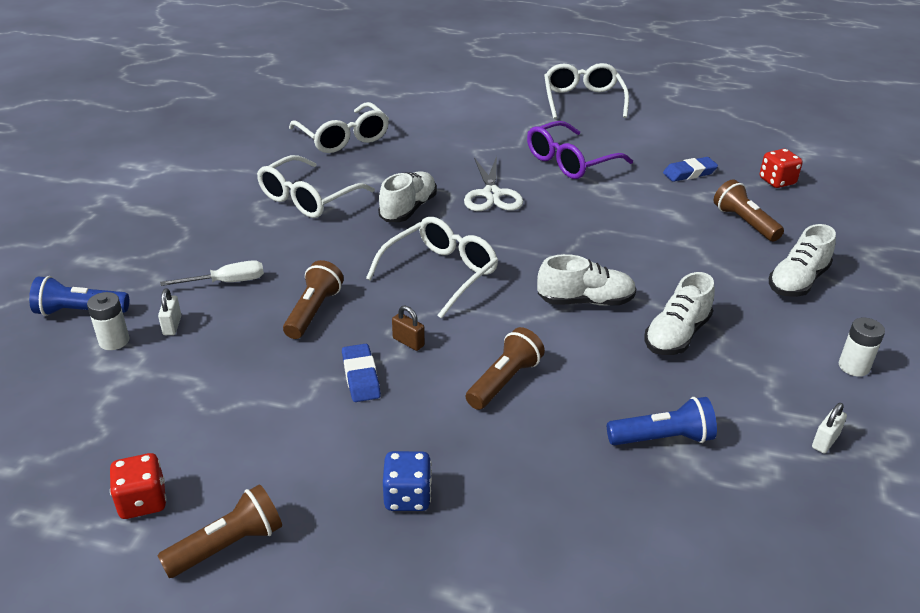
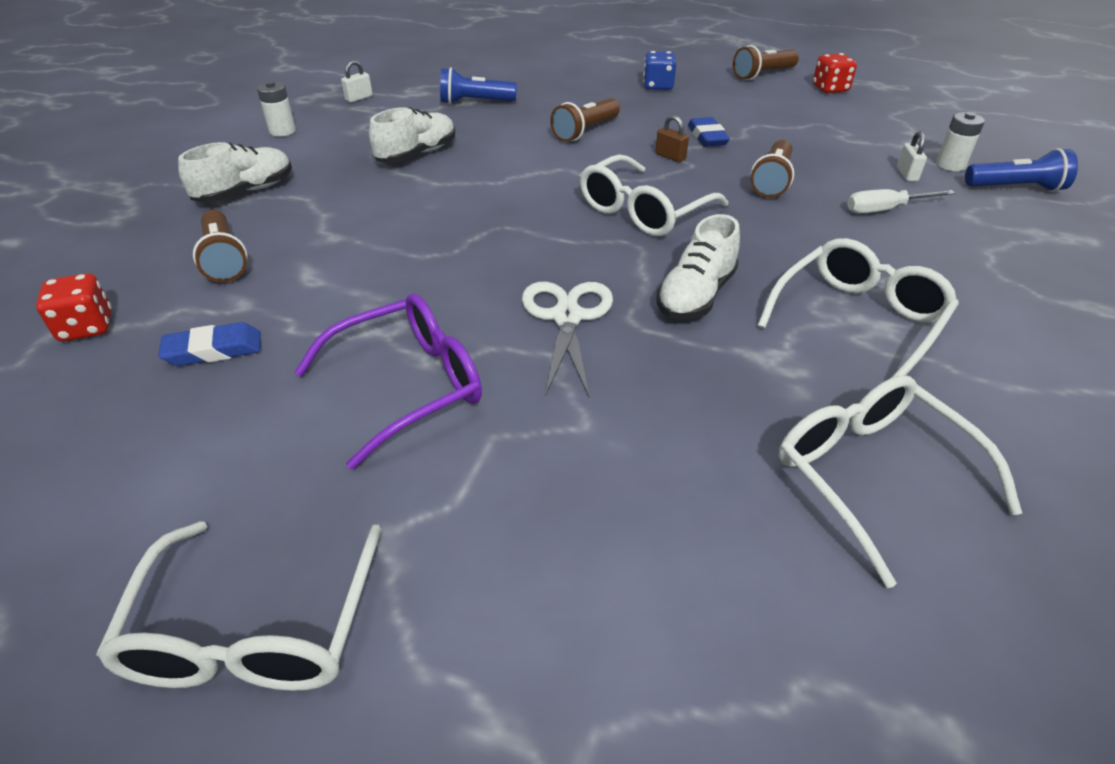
camera: 175 degrees left, 5 degrees up
white shoe [537,254,637,306] -> none

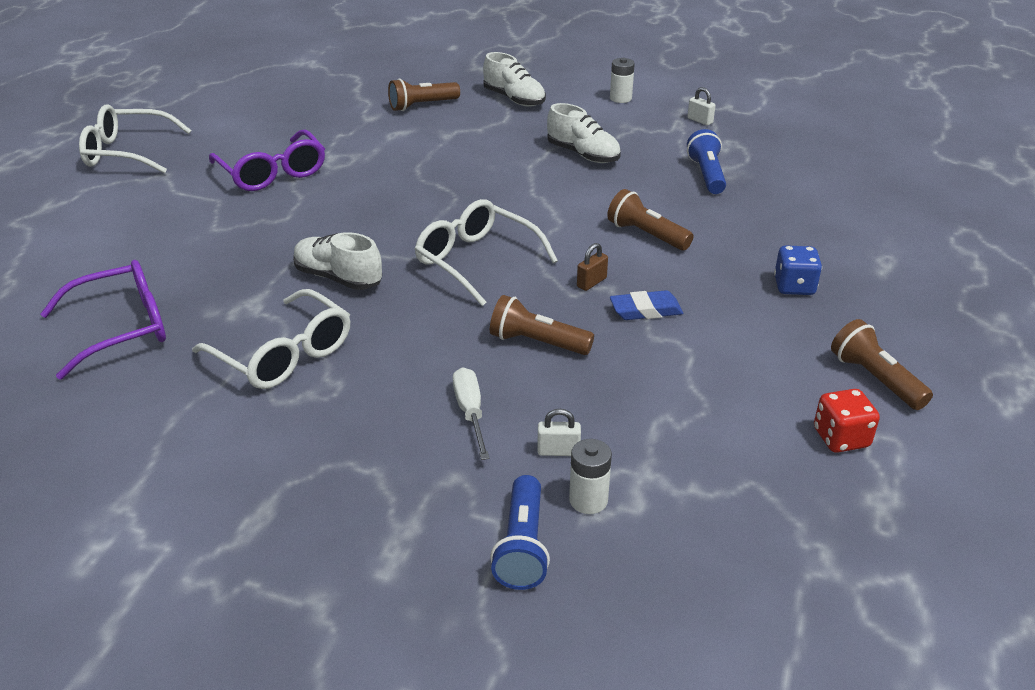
camera: 90 degrees right, 5 degrees down
red dice [36,273,112,341] -> none
blue eraser [158,322,261,366] -> none
white scissors [522,282,613,397] -> none
white glasses [779,375,1022,588] -> purple glasses [40,260,166,380]

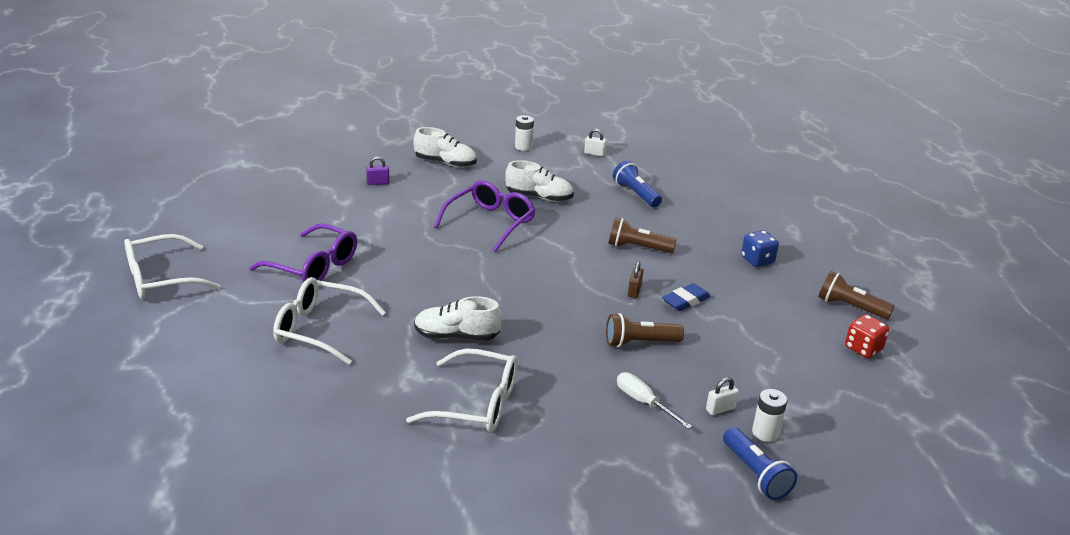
camera: 30 degrees left, 5 degrees down
purple glasses [40,260,166,380] -> purple glasses moved to [434,180,535,252]
brown flashlight [388,79,460,111] -> purple padlock [366,156,390,185]
white glasses [415,199,558,306] -> white glasses moved to [273,277,386,365]

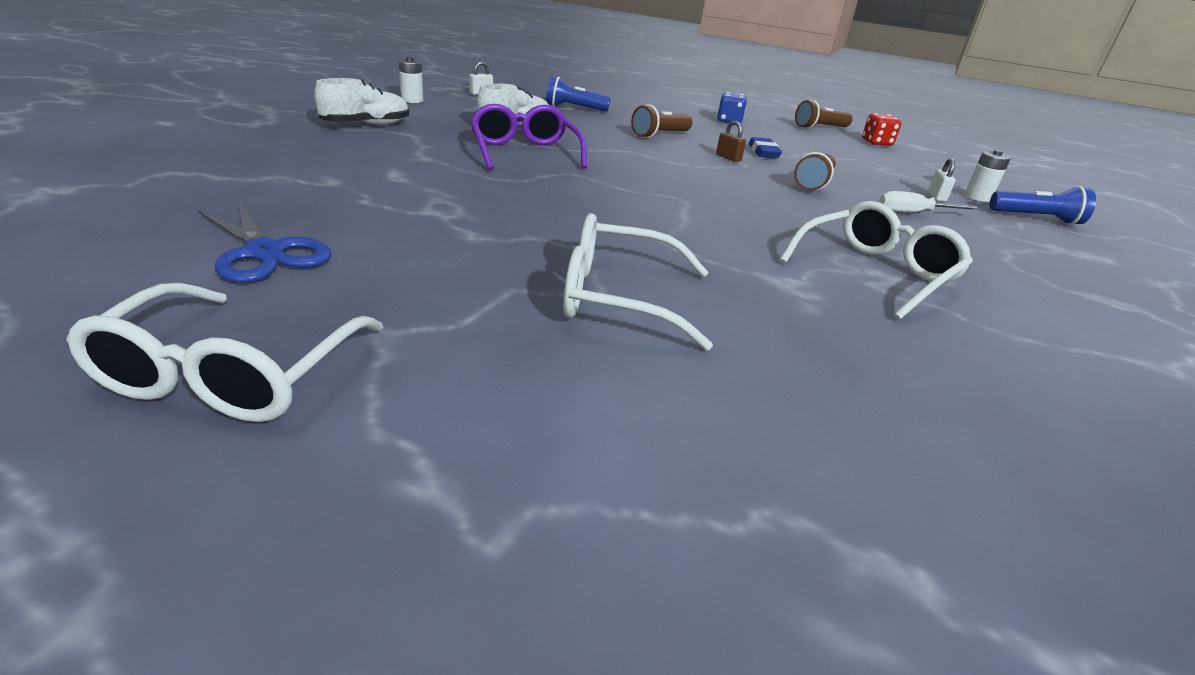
camera: 55 degrees left, 0 degrees up
purple glasses [249,223,357,282] -> none
white glasses [273,277,386,365] -> white glasses turned 45 degrees clockwise [563,213,713,351]
purple padlock [366,156,390,185] -> none
white shoe [414,296,502,340] -> none
none -> blue scissors [198,201,332,283]

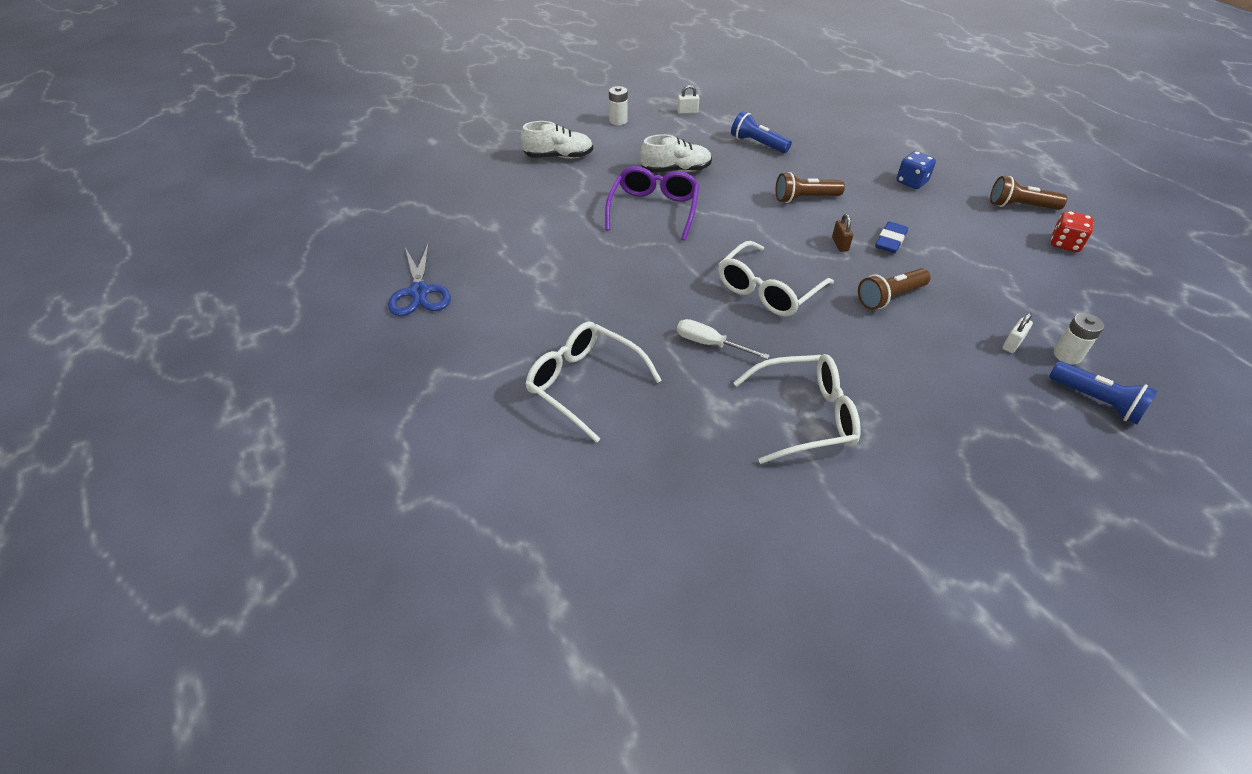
camera: 35 degrees right, 15 degrees up
white glasses [66,283,384,422] -> white glasses moved to [718,241,834,317]
white screwdriver [879,191,979,213] -> white screwdriver moved to [677,319,770,360]

